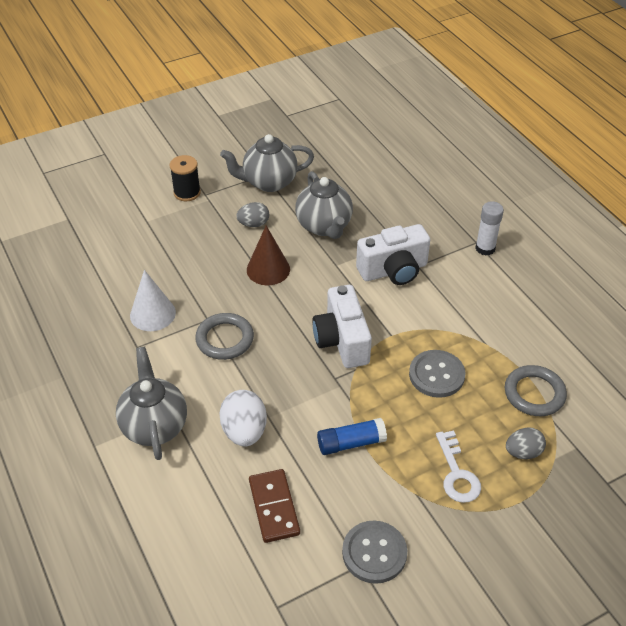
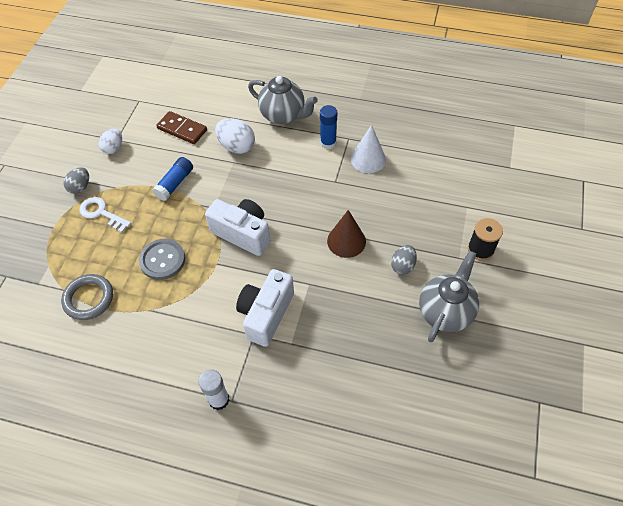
camera: 135 degrees right, 10 degrees up
grey ring [195,313,254,360] -> none
grey teapot [295,171,353,239] -> none
grey button [342,521,407,584] -> white egg [99,129,122,154]
grey egg [506,428,546,459] -> grey egg moved to [64,167,89,194]
none -> blue glue stick [320,105,337,149]

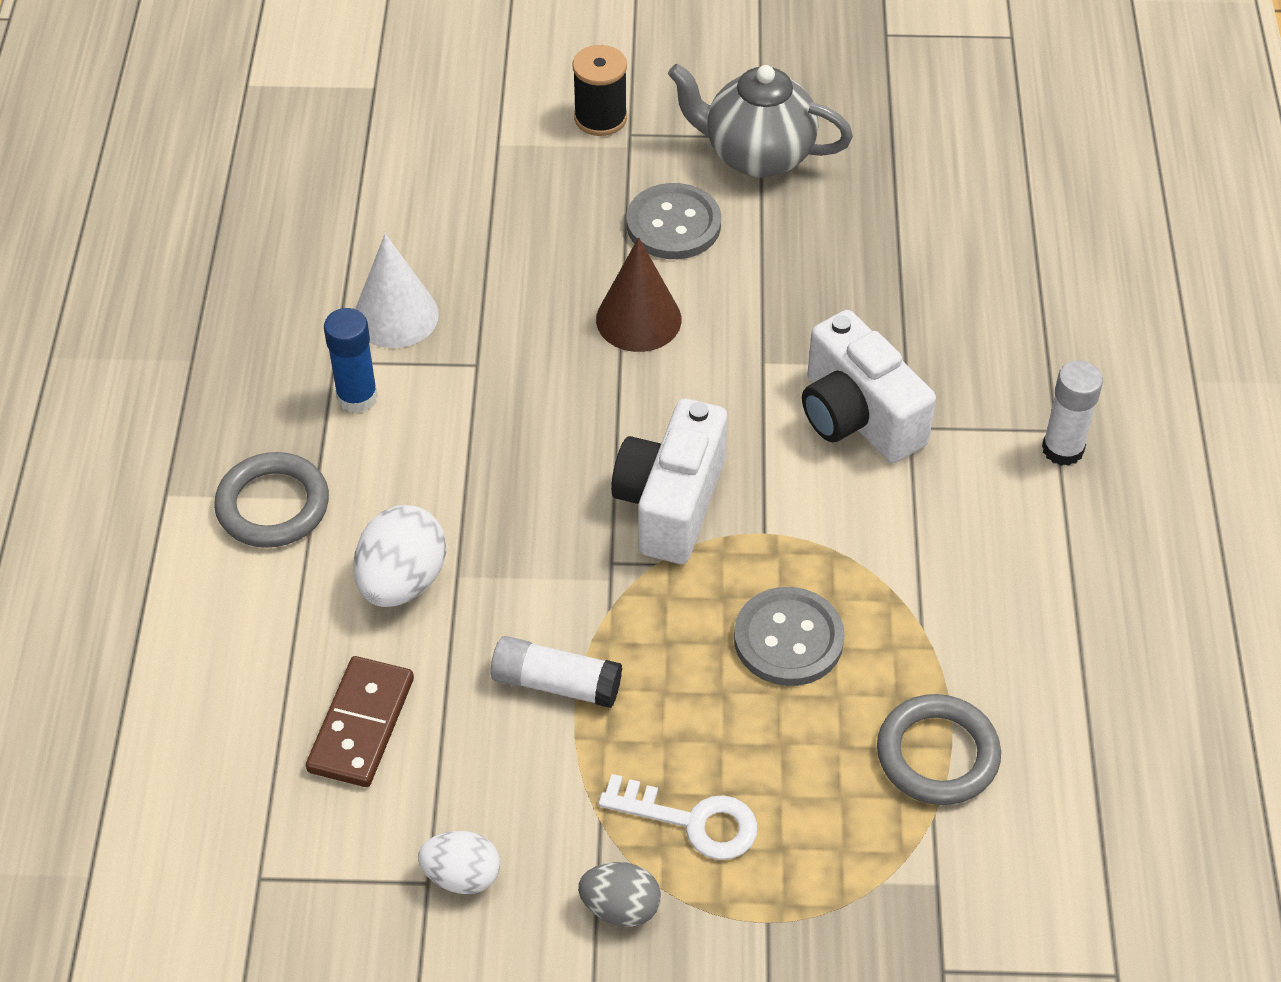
camera: 105 degrees left, 5 degrees down
white key [79,197,131,233] -> white key turned 90 degrees counterclockwise [598,774,758,860]
blue glue stick [152,157,193,201] -> white glue stick [491,636,622,708]
white camera [236,269,294,347] -> white camera turned 45 degrees clockwise [802,310,936,463]
grey teapot [248,76,318,124] -> grey ring [214,452,329,548]
grey egg [391,245,417,275] -> grey button [626,183,721,259]

